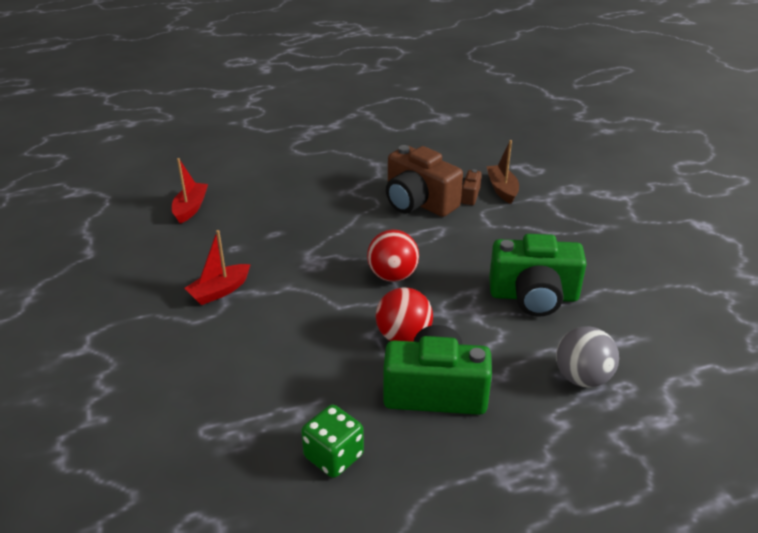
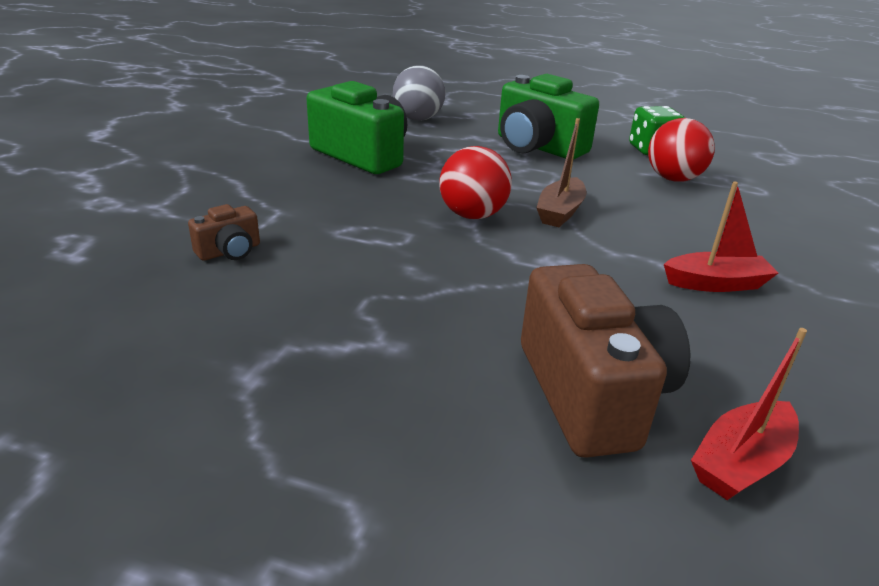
camera: 145 degrees left, 5 degrees down
red ball [376,288,433,342] -> red ball moved to [648,118,715,182]
brown camera [386,145,463,217] -> brown camera moved to [521,264,691,458]
brown boat [487,140,519,204] -> brown boat moved to [536,118,587,227]

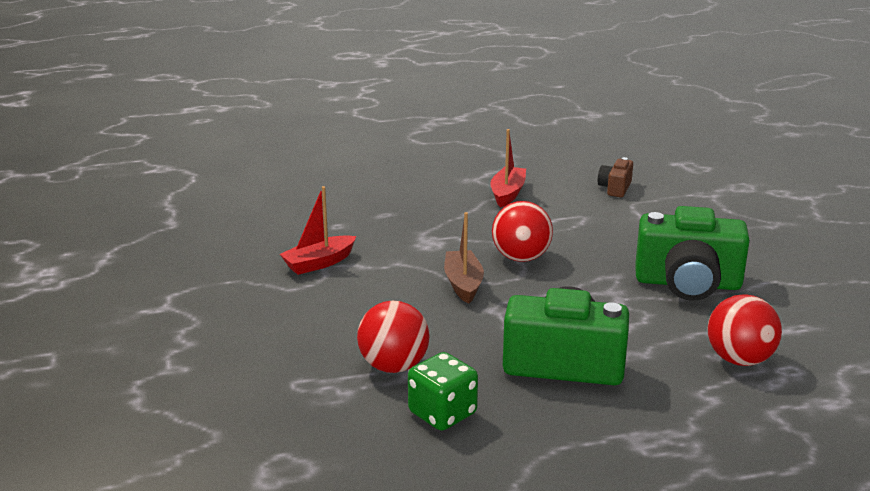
camera: 150 degrees right, 5 degrees down
grey ball [393,65,445,120] -> red ball [708,294,782,366]
brown camera [521,264,691,458] -> none
red boat [691,328,807,500] -> red boat moved to [490,129,526,208]

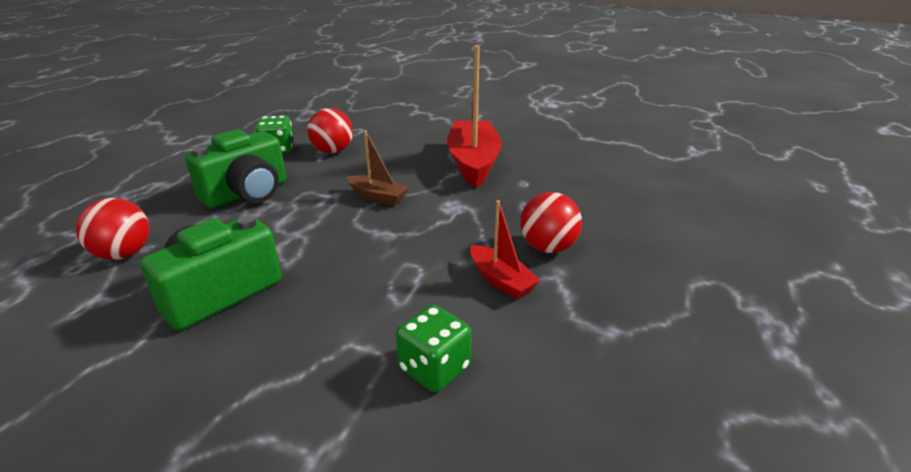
camera: 125 degrees right, 5 degrees up
red boat [280,186,356,275] -> red boat [447,45,502,188], size x1.92
red ball [492,201,553,262] -> red ball moved to [520,192,582,253]
brown camera [598,157,633,197] -> green dice [396,305,471,392]

